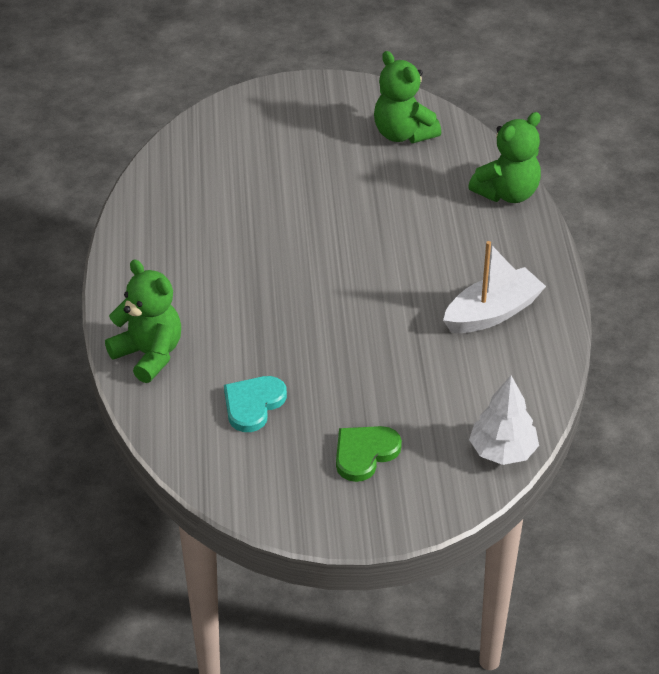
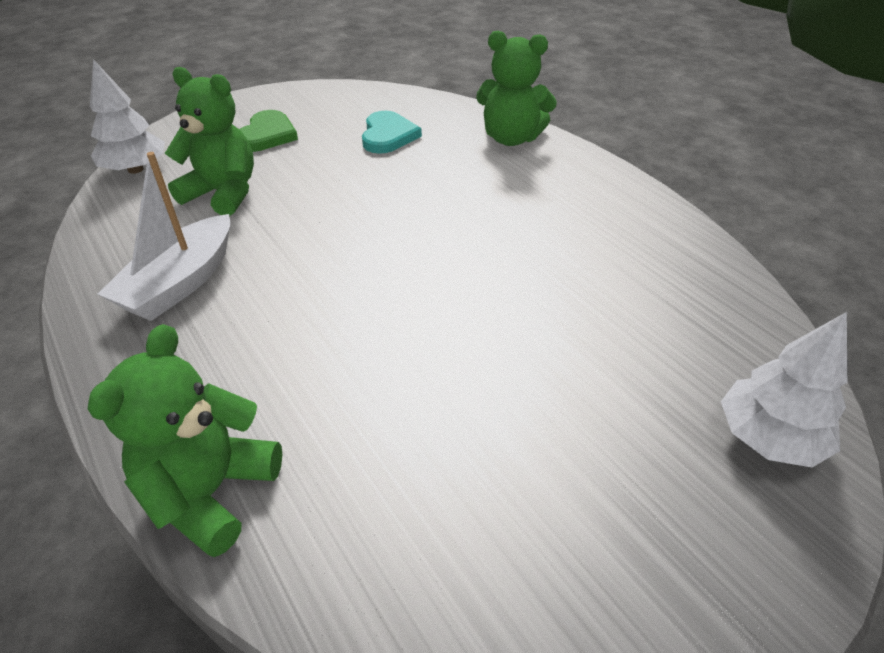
camera: 150 degrees right, 0 degrees up
green teddy bear [374,51,441,143] -> green teddy bear moved to [165,67,254,216]
none -> white tree [721,312,847,467]

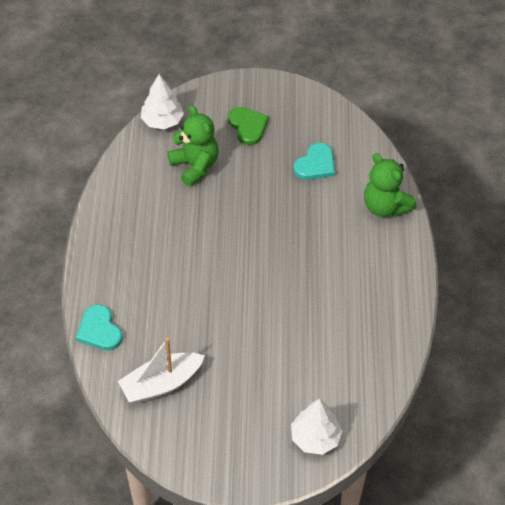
camera: 35 degrees right, 10 degrees up
green teddy bear [88,324,282,557] -> turquoise heart [76,304,123,351]
white boat [98,152,230,321] -> white boat moved to [118,338,205,403]
green heart [239,110,298,152] -> green heart turned 75 degrees counterclockwise [228,107,269,145]

